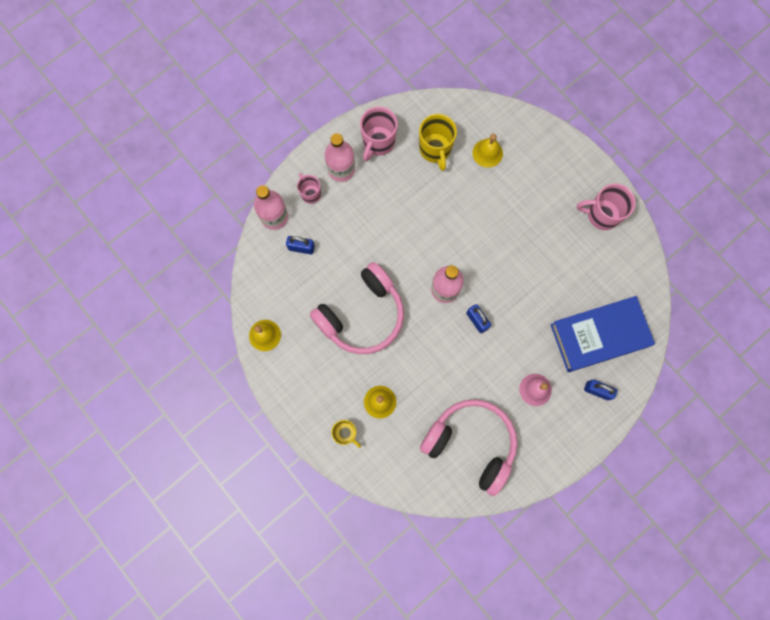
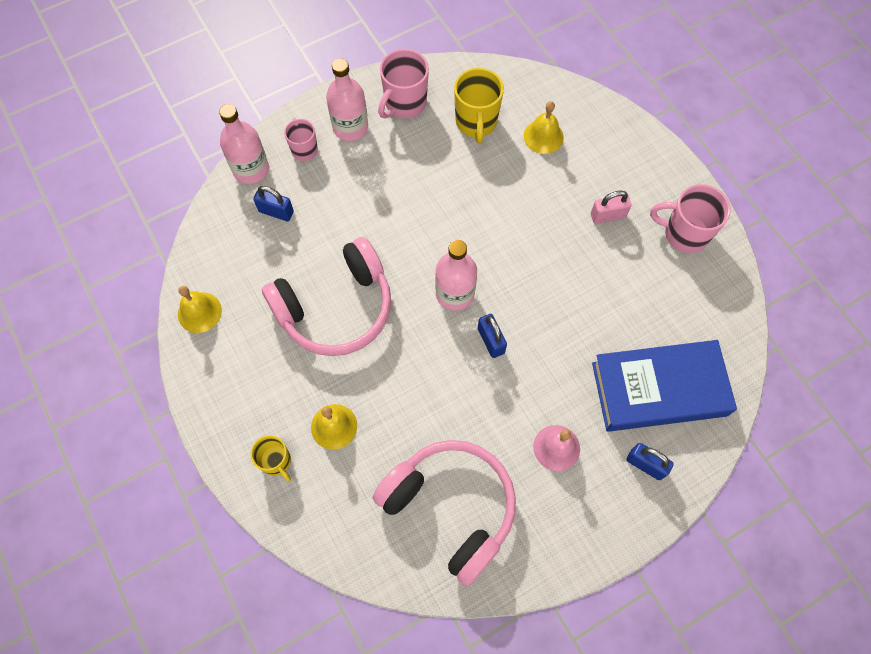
camera: 10 degrees right, 10 degrees down
none -> pink padlock [591,191,631,224]

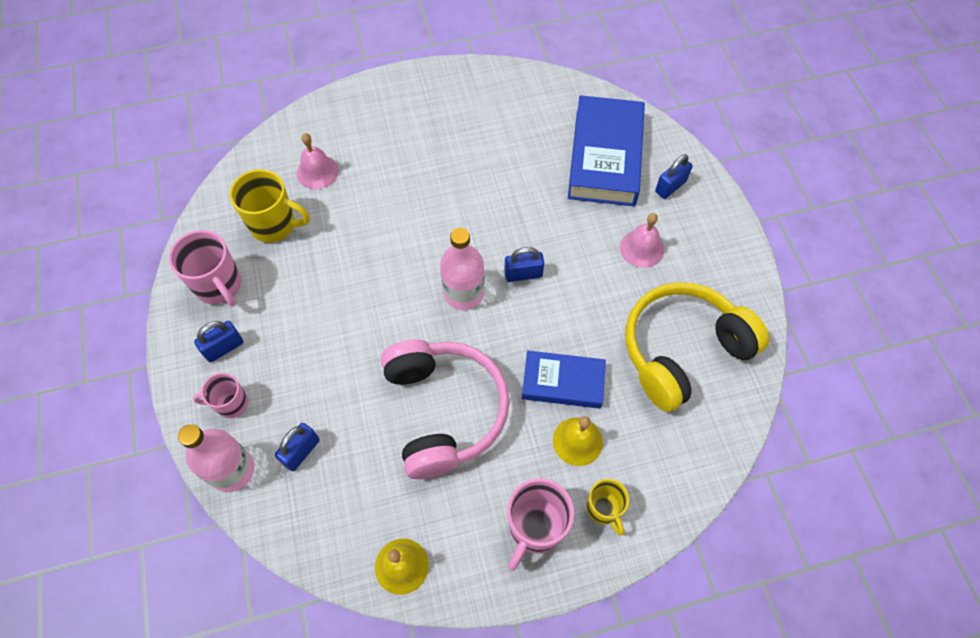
camera: 75 degrees left, 5 degrees down
yellow mug [251,435,291,482] -> yellow mug turned 90 degrees clockwise [587,479,629,536]
pink bottle [326,58,368,141] -> blue padlock [194,321,244,362]
pink headphones [373,440,516,586] -> yellow headphones [626,282,769,412]
yellow bell [524,101,564,154] -> pink bell [297,133,339,189]
pink padlock [591,191,631,224] -> none
pink mug [650,184,731,253] -> pink mug moved to [507,478,574,571]
none -> blue book [522,351,606,409]

